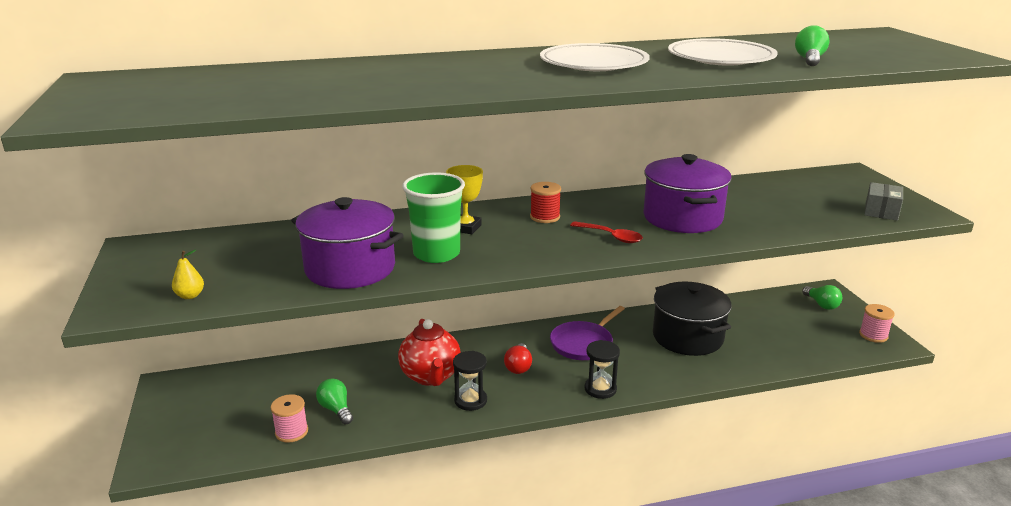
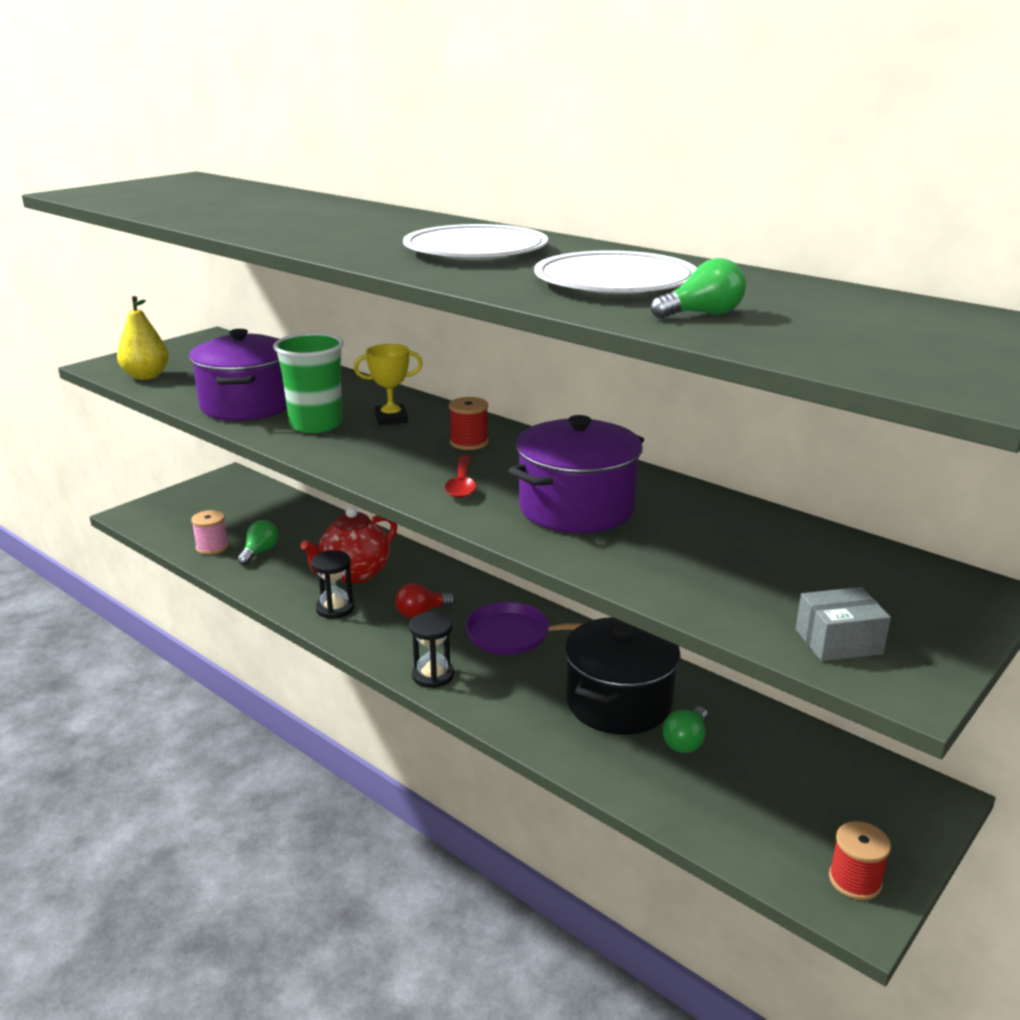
camera: 55 degrees right, 0 degrees up
yellow pear [172,250,204,299] -> yellow pear [117,296,169,380], size x1.81
green light bulb [802,285,842,310] -> green light bulb moved to [663,706,708,753]
pink spool [859,304,895,343] -> red spool [829,821,891,900]

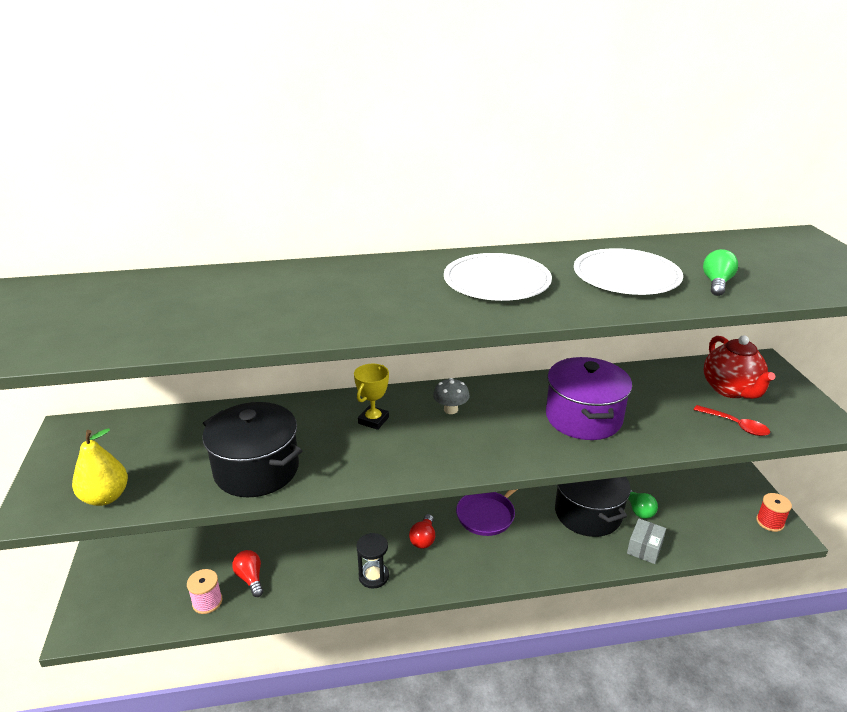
camera: 50 degrees left, 5 degrees up
purple pot [189,329,287,421] -> black pot [203,402,302,497]
green light bulb [237,520,279,565] -> red light bulb [232,550,264,597]
green cup [273,333,344,433] -> none
red teapot [301,506,397,583] -> red teapot moved to [704,335,775,399]
black hourglass [409,612,454,688] -> none
red spoon [444,455,476,498] -> red spoon moved to [694,405,770,436]
red spool [449,397,489,450] -> grey mushroom [433,378,470,414]
grey box [796,587,891,661] -> grey box moved to [627,518,666,564]

